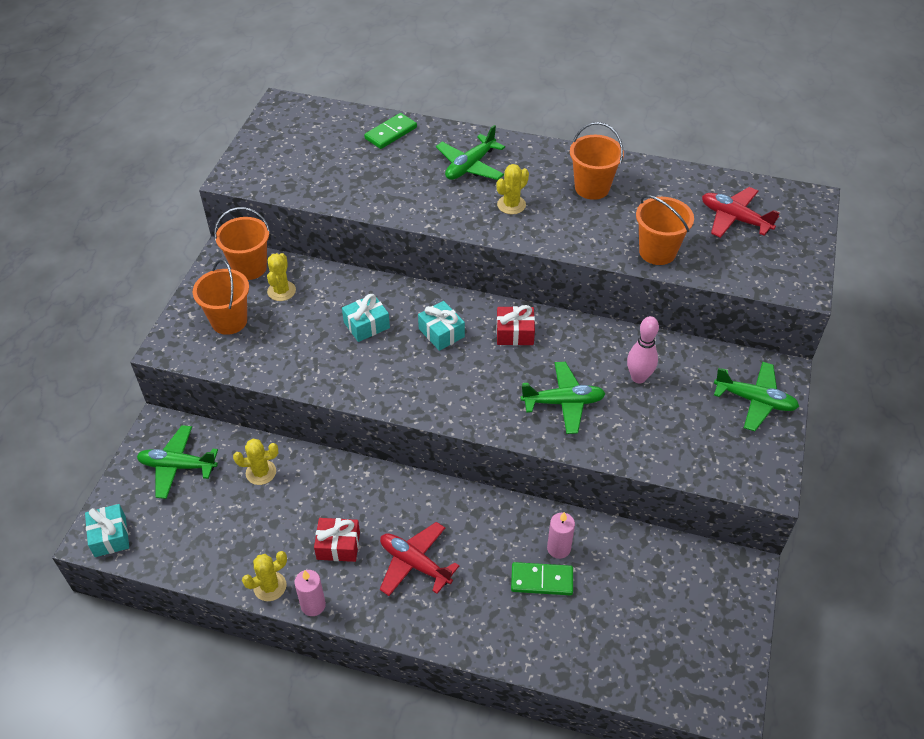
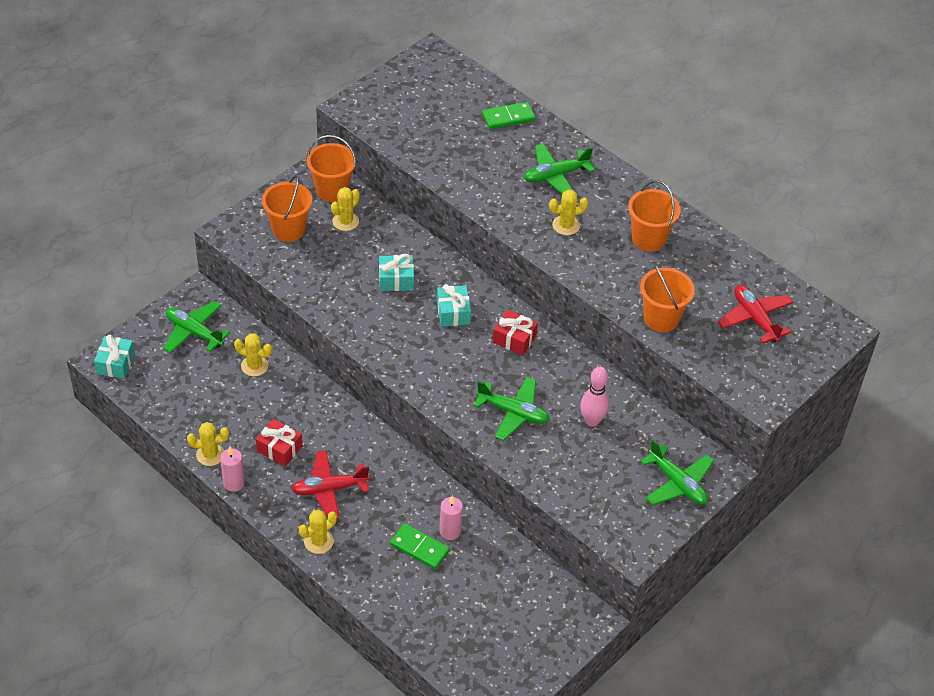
camera: 25 degrees right, 0 degrees up
red plane [380,522,459,596] -> red plane turned 75 degrees counterclockwise [291,450,369,519]
none -> yellow cactus [299,510,337,554]

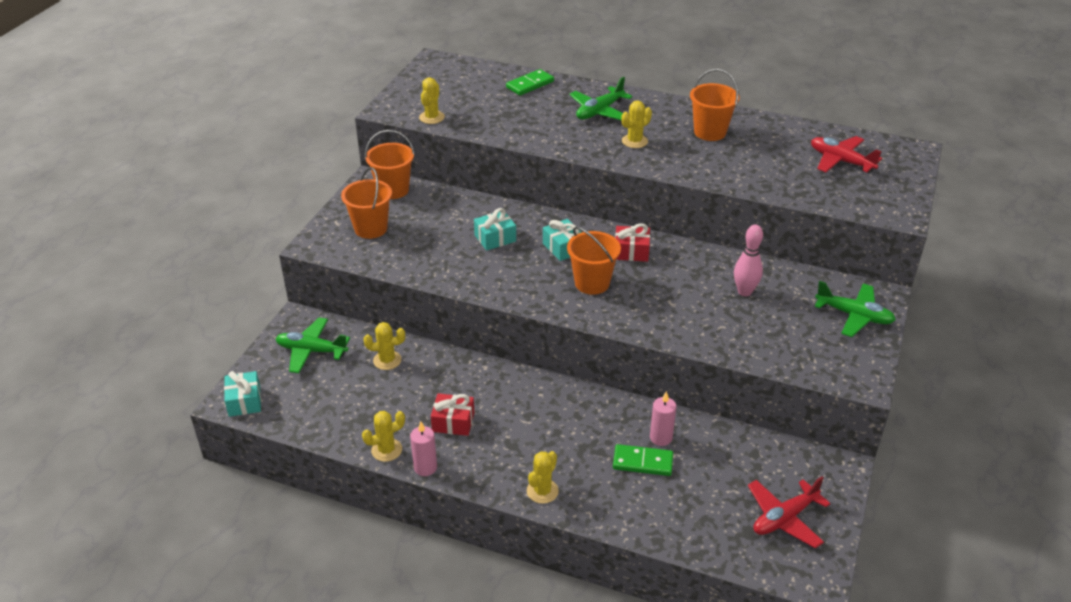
camera: 20 degrees left, 10 degrees down
red plane [291,450,369,519] -> red plane moved to [748,476,831,548]
yellow cactus [331,187,360,231] -> yellow cactus moved to [419,78,445,124]
green plane [473,377,550,441] -> none
orange bucket [640,263,695,332] -> orange bucket moved to [567,227,621,295]

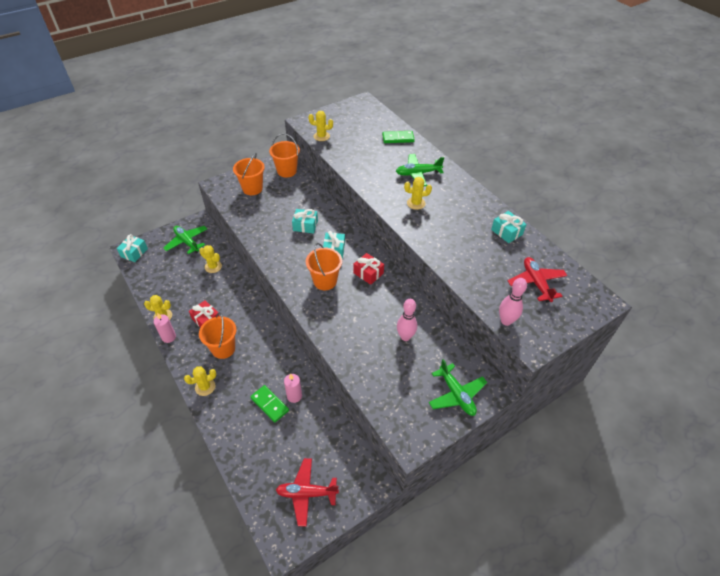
camera: 35 degrees right, 10 degrees up
yellow cactus [419,78,445,124] -> yellow cactus turned 45 degrees clockwise [309,111,333,141]
orange bucket [690,69,740,141] -> orange bucket moved to [199,312,236,359]
none -> turquoise gift [491,211,527,243]
none -> pink bowling pin [499,278,527,326]

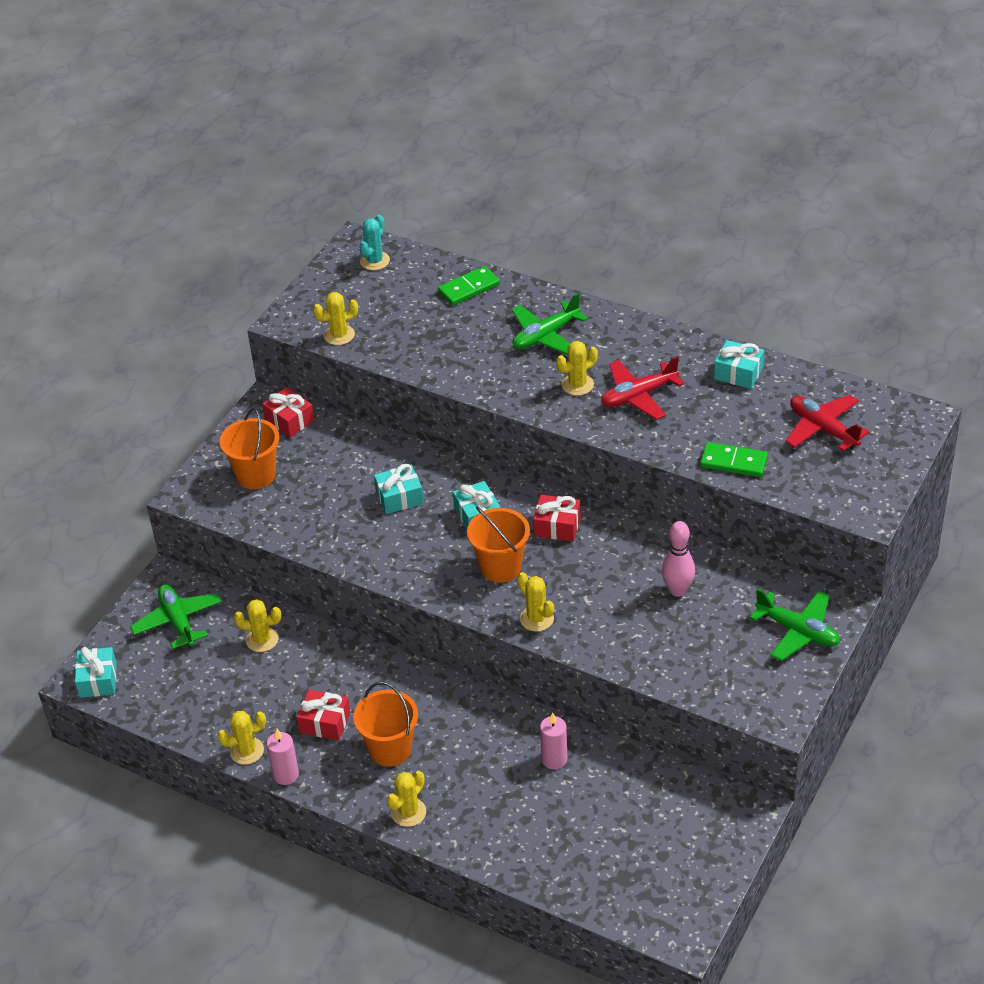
camera: 25 degrees left, 5 degrees down
green plane [163,226,207,254] -> green plane turned 45 degrees clockwise [130,585,222,649]
green domino [250,385,289,423] -> green domino moved to [700,442,768,477]
orange bucket [269,133,300,177] -> red gift [262,387,314,438]
red plane [276,458,339,526] -> red plane moved to [601,356,684,420]
pink bowling pin [499,278,527,326] -> none
none -> turquoise cactus [359,215,390,270]
none -> yellow cactus [517,572,554,632]

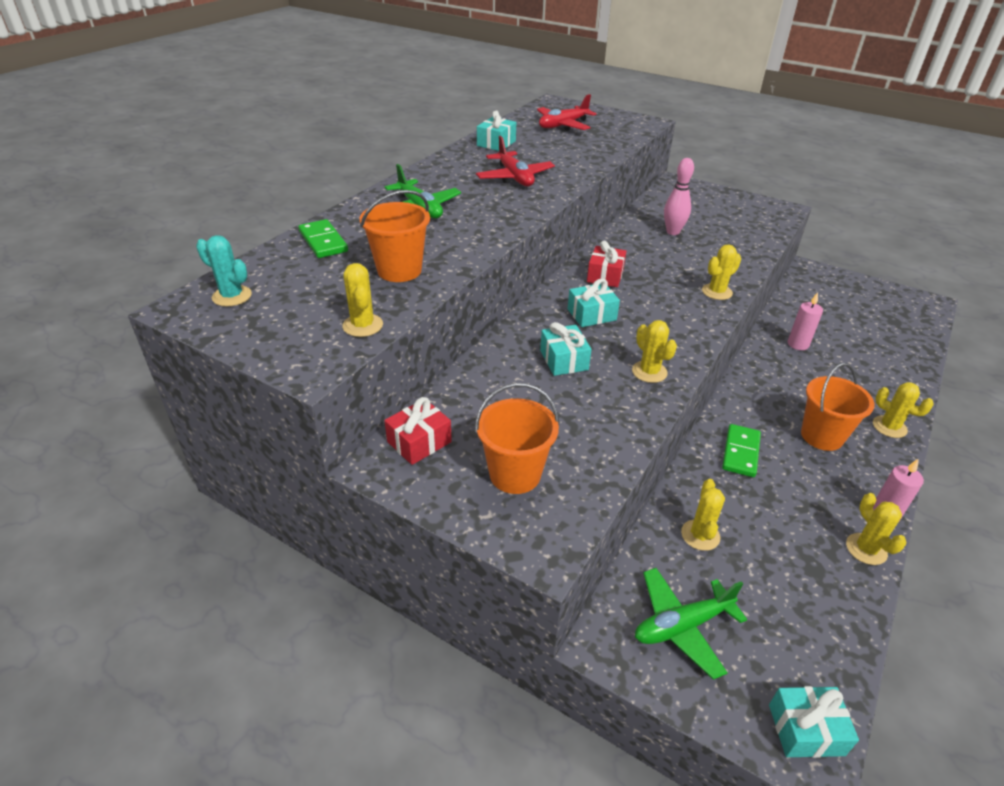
camera: 90 degrees left, 5 degrees down
red gift [297,689,350,740] -> none
orange bucket [467,506,530,583] -> orange bucket moved to [359,190,430,282]
yellow cactus [556,341,598,396] -> yellow cactus moved to [632,320,677,383]
green domino [700,442,768,477] -> green domino moved to [722,424,761,477]
green plane [750,588,840,661] -> none

